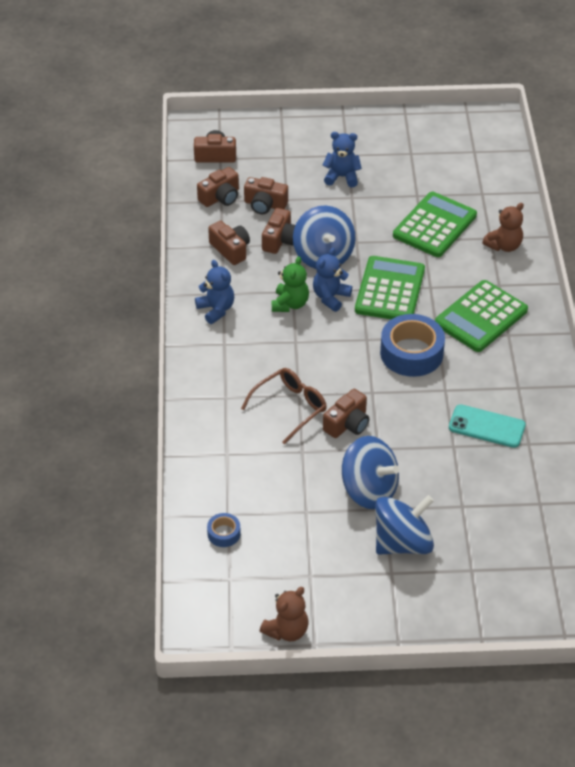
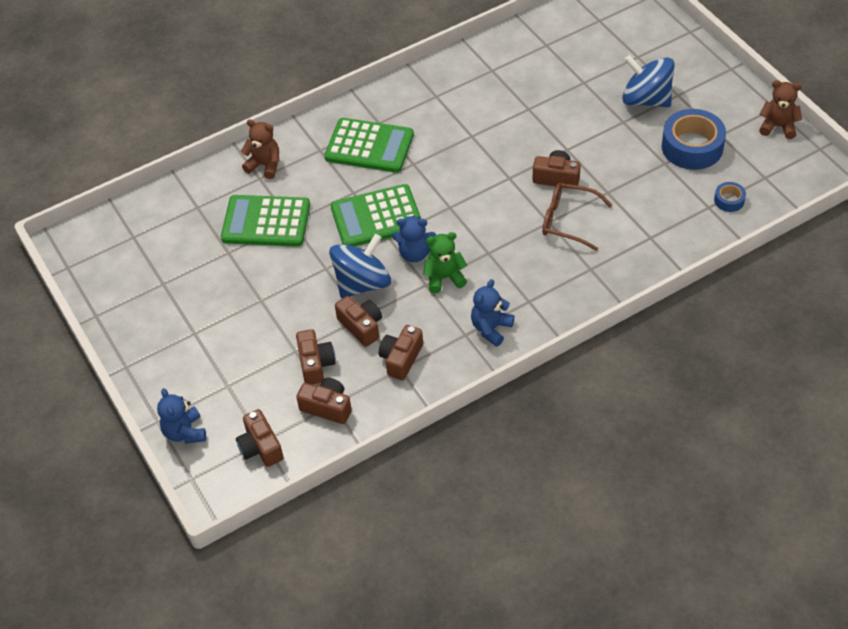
camera: 115 degrees left, 5 degrees up
brown camera [262,208,295,254] -> brown camera turned 60 degrees clockwise [335,296,382,347]
blue teddy bear [323,132,362,187] -> blue teddy bear moved to [157,388,206,444]
blue spinning top [342,436,399,509] -> none
blue tape [380,314,445,377] -> blue tape moved to [662,109,726,170]
turquoise phone [449,404,526,448] -> none

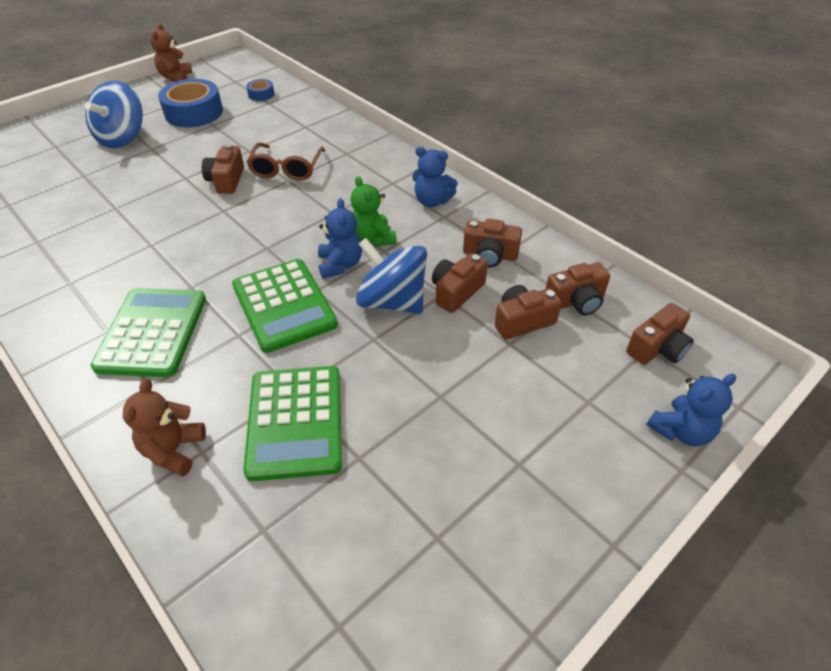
camera: 105 degrees left, 5 degrees down
brown camera [296,378,352,424] -> brown camera turned 120 degrees counterclockwise [546,262,610,315]

